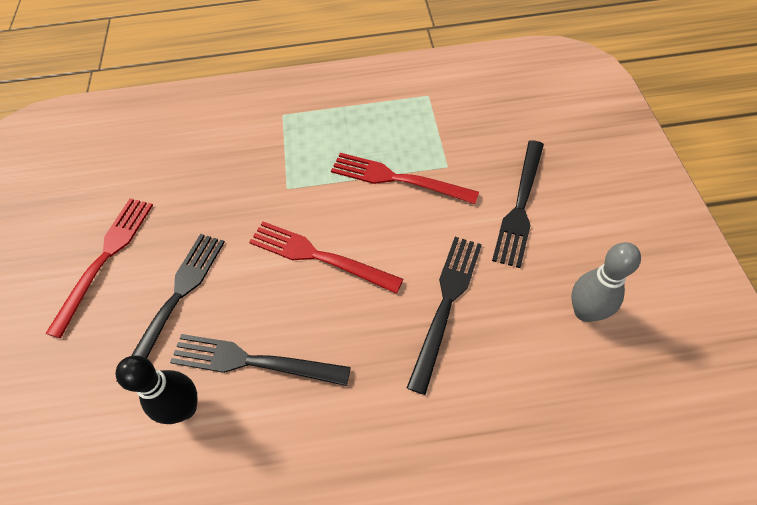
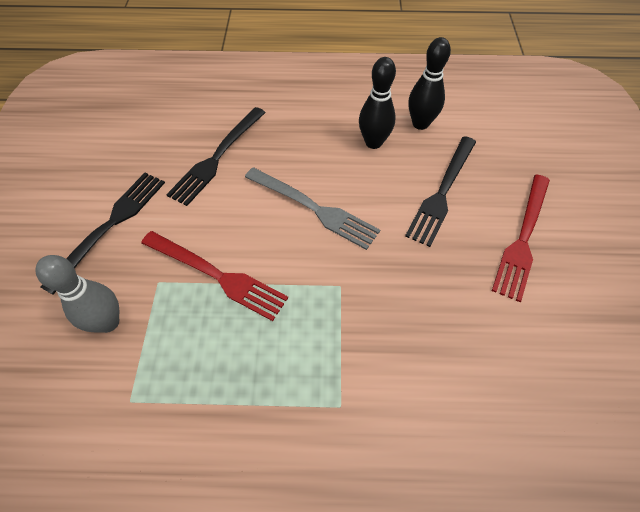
camera: 175 degrees left, 0 degrees up
black fork [170,334,351,386] -> black bowling pin [359,57,396,149]
red fork [249,221,404,294] -> grey fork [245,167,380,250]
grey bowling pin [571,242,641,322] -> grey bowling pin moved to [35,255,119,333]

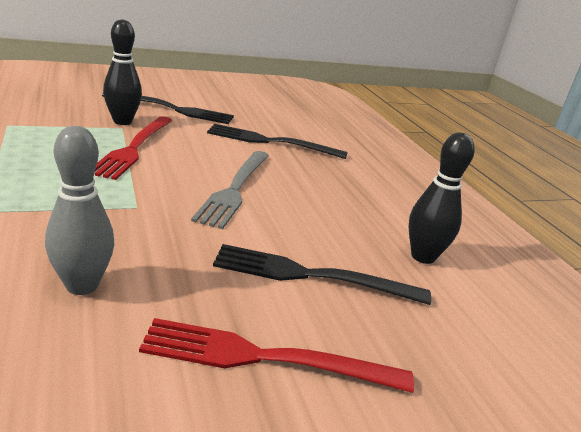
camera: 65 degrees right, 30 degrees down
grey bowling pin [35,255,119,333] -> grey bowling pin moved to [45,126,114,295]
black bowling pin [359,57,396,149] -> black bowling pin moved to [103,19,142,125]

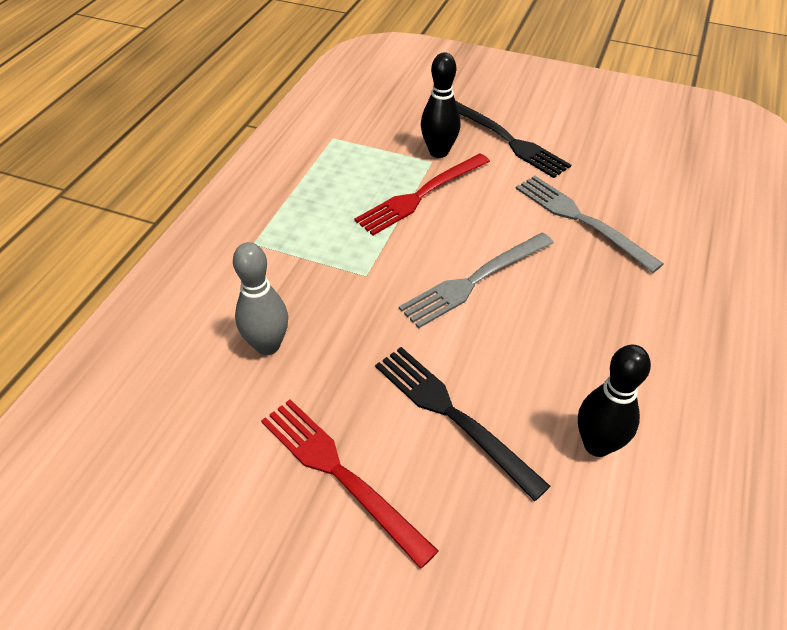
camera: 45 degrees right, 20 degrees up
black fork [207,124,348,159] -> grey fork [515,175,664,273]

